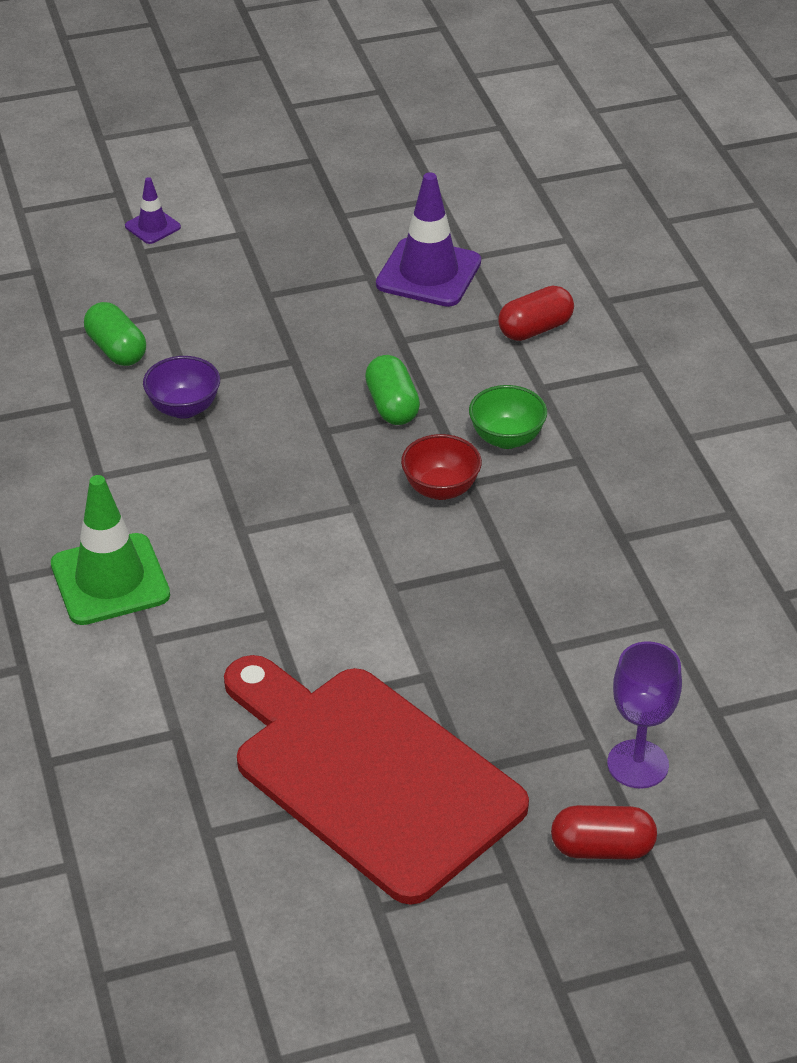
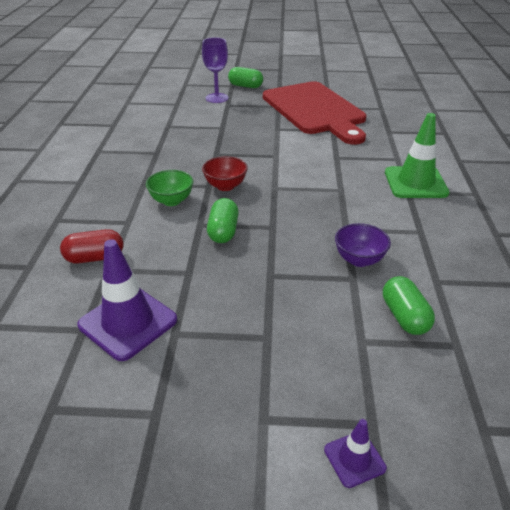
camera: 160 degrees left, 5 degrees down
red capsule [551,805,657,859] -> green capsule [228,67,263,88]

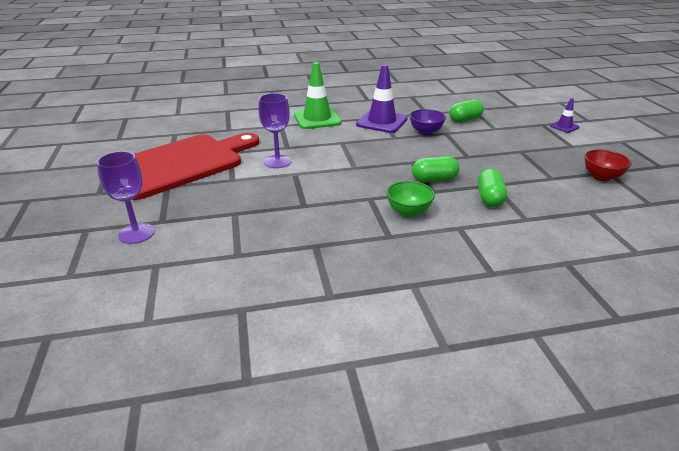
camera: 105 degrees left, 5 degrees down
red capsule [60,229,123,264] -> none
purple traffic cone [77,239,177,361] -> purple traffic cone moved to [356,65,408,133]
red bowl [202,156,248,191] -> red bowl moved to [584,149,632,181]
green capsule [228,67,263,88] -> green capsule moved to [477,169,507,207]
none -> purple goblet [258,93,292,168]

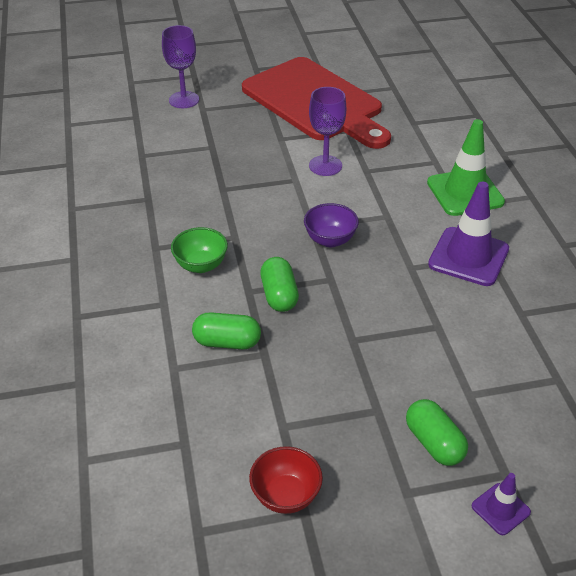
camera: 90 degrees right, 10 degrees up
purple bowl [409,109,446,135] -> purple bowl moved to [304,203,359,247]
green capsule [449,99,484,123] -> green capsule moved to [406,399,468,466]

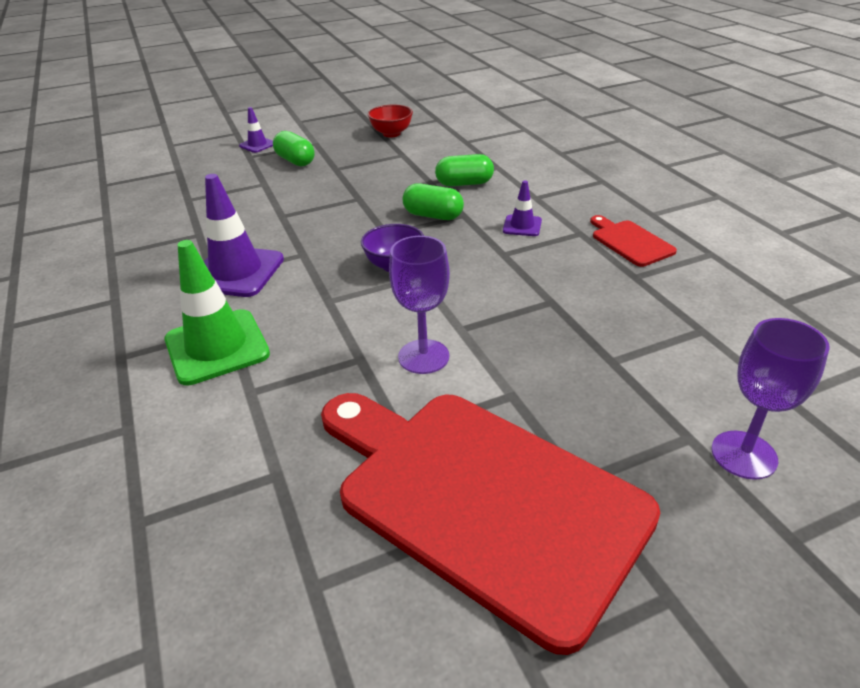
camera: 170 degrees right, 5 degrees down
green bowl [171,227,228,273] -> purple traffic cone [503,180,542,236]
green capsule [260,257,299,312] -> green capsule turned 45 degrees counterclockwise [403,183,464,220]
none -> red cutting board [590,215,677,267]

